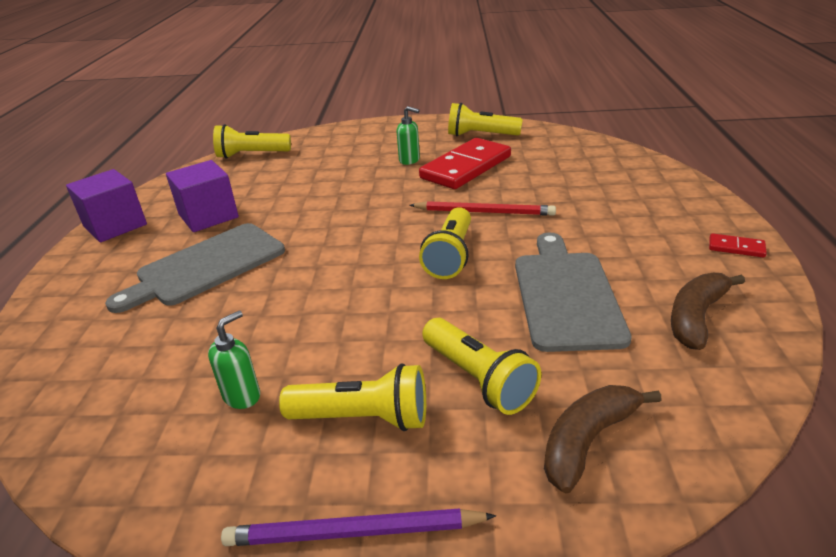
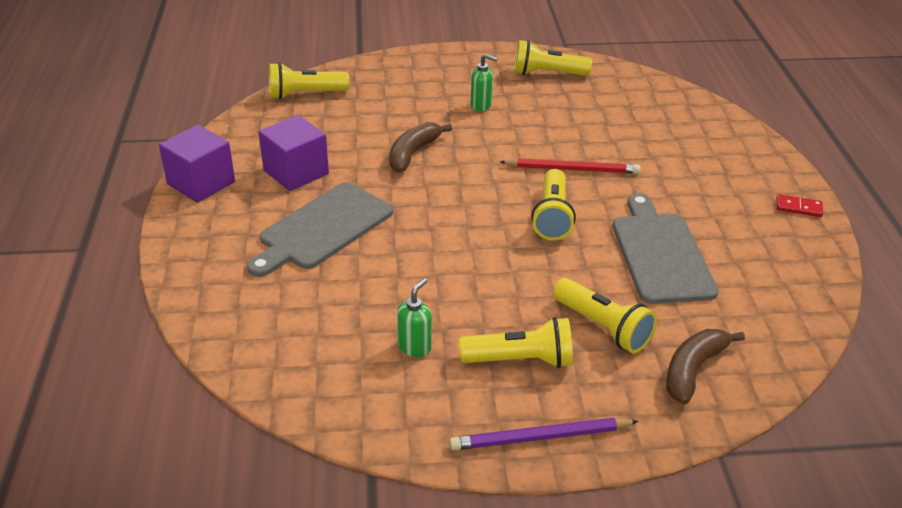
camera: 10 degrees left, 5 degrees up
red domino [419,138,511,189] -> none
brown banana [671,273,745,350] -> brown banana moved to [389,122,452,173]

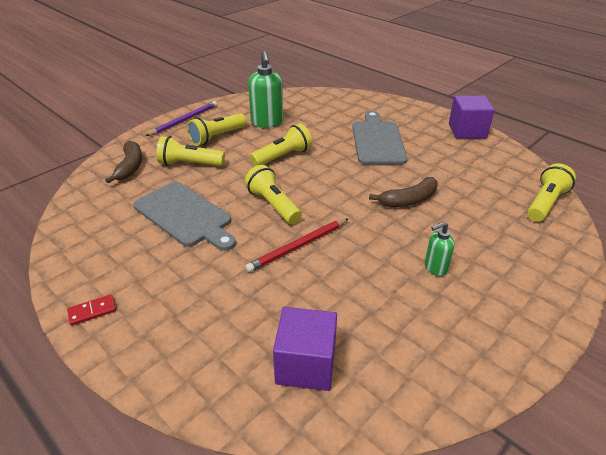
camera: 140 degrees right, 0 degrees up
purple cube [258,115,329,191] -> purple cube moved to [273,307,337,391]
brown banana [389,122,452,173] -> brown banana turned 75 degrees clockwise [369,177,438,207]
green soap dispenser [397,278,432,357] -> green soap dispenser [248,51,283,128], size x1.79
yellow flashlight [514,40,592,76] -> yellow flashlight moved to [250,123,312,166]

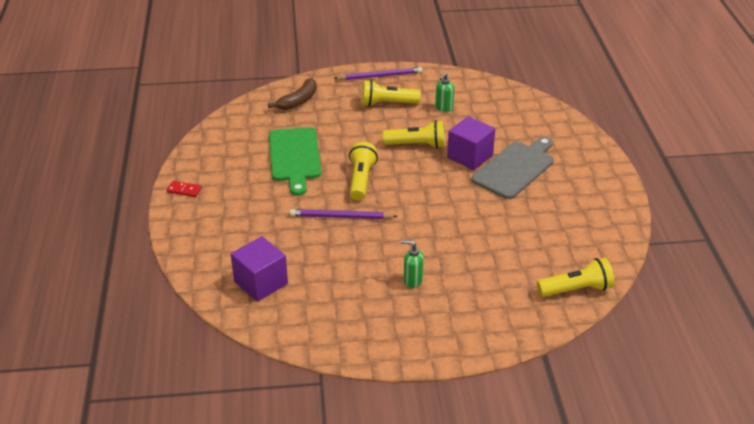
camera: 40 degrees right, 0 degrees up
grey cutting board [133,182,236,251] -> green cutting board [269,127,322,196]
yellow flashlight [156,136,225,166] -> none
red pencil [245,218,349,272] -> purple pencil [290,209,398,219]
green soap dispenser [248,51,283,128] -> green soap dispenser [435,72,454,112], size x0.56
brown banana [369,177,438,207] -> none
purple cube [449,96,495,139] -> purple cube moved to [447,116,495,170]

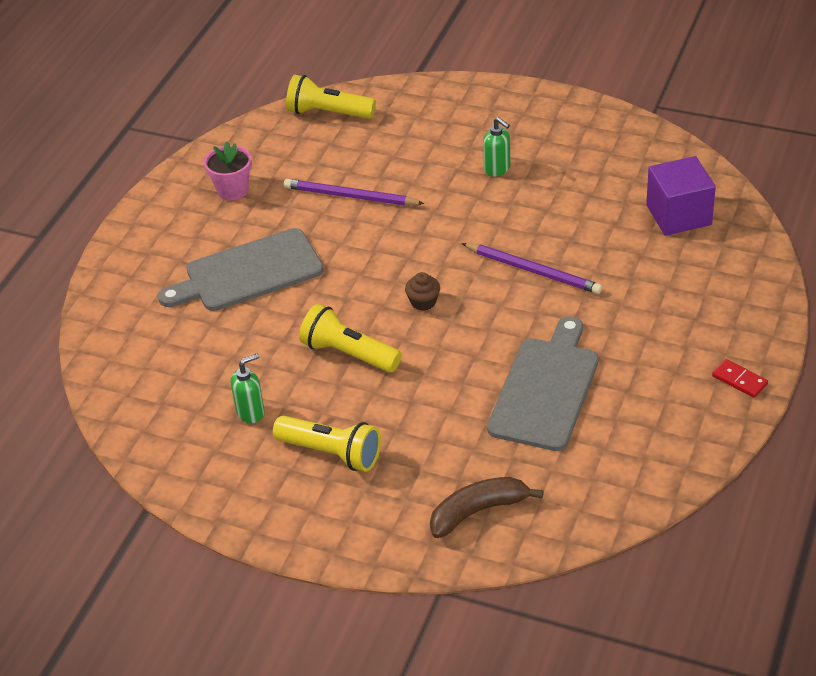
camera: 150 degrees left, 5 degrees up
green cutting board [269,127,322,196] -> grey cutting board [487,316,598,451]
purple pencil [334,67,422,80] -> purple pencil moved to [284,179,425,206]
yellow flashlight [349,142,378,200] -> none
purple cube [447,116,495,170] -> none
none -> pink flower pot [204,141,252,201]
none -> brown cupcake [405,272,440,311]

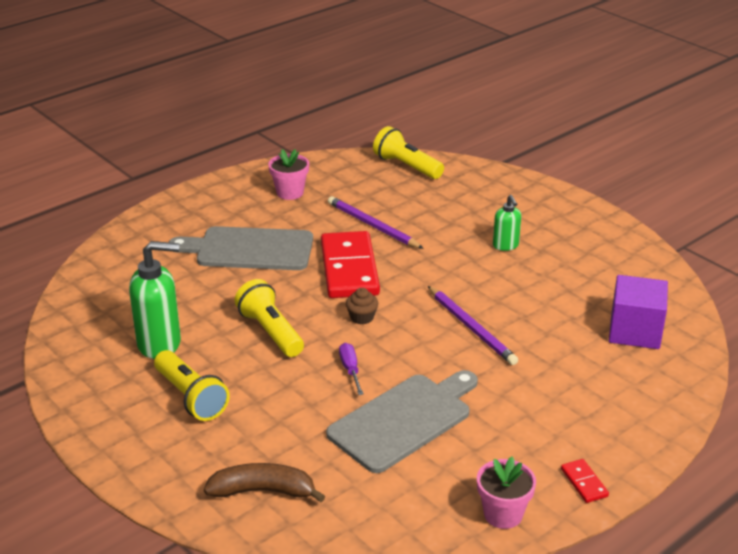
camera: 25 degrees right, 10 degrees down
green soap dispenser [231,353,264,423] -> green soap dispenser [129,241,181,359], size x1.79
none -> red domino [321,231,380,298]
none -> purple screwdriver [339,343,364,395]
none -> pink flower pot [477,456,536,529]

